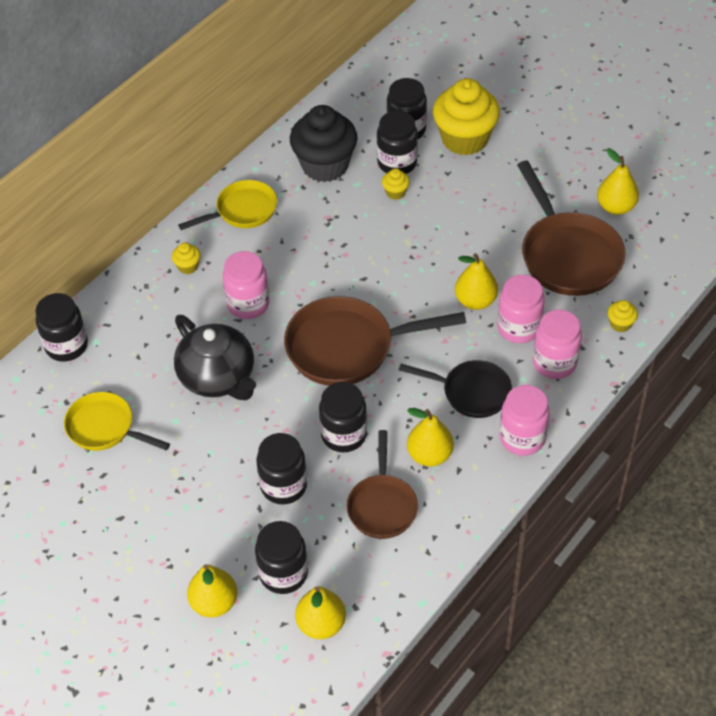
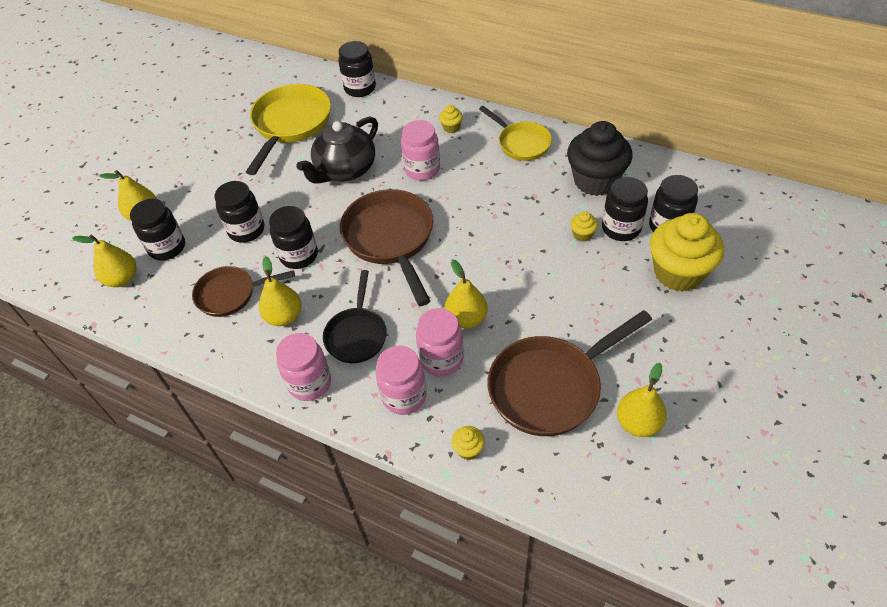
camera: 80 degrees right, 0 degrees up
yellow pan [64,392,170,451] -> yellow pan [246,84,331,175], size x1.62

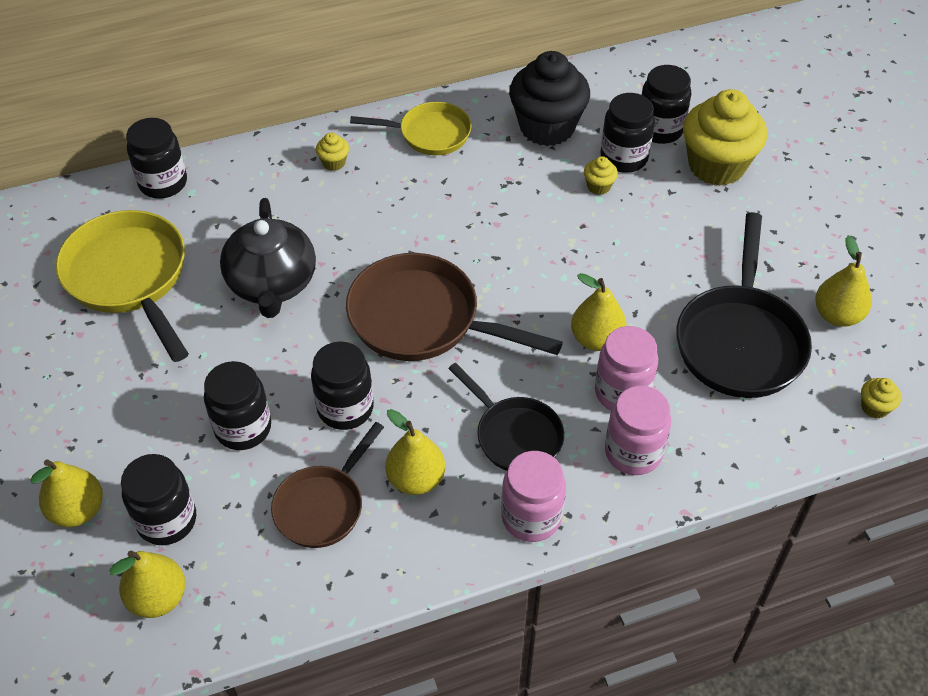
camera: 50 degrees left, 0 degrees up
pink jar [401,120,440,180] -> none
yellow cupcake [451,426,485,460] -> yellow cupcake moved to [861,378,901,419]
brown pan [488,310,652,436] -> black pan [676,212,812,398]

